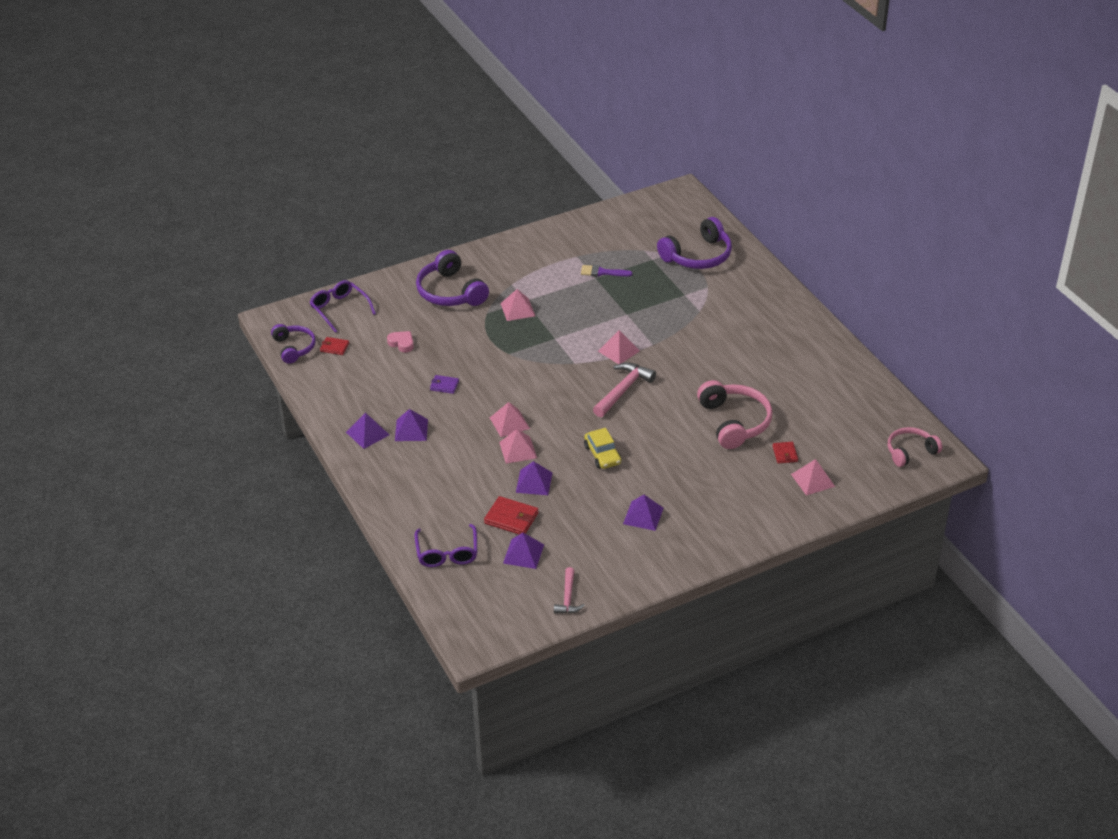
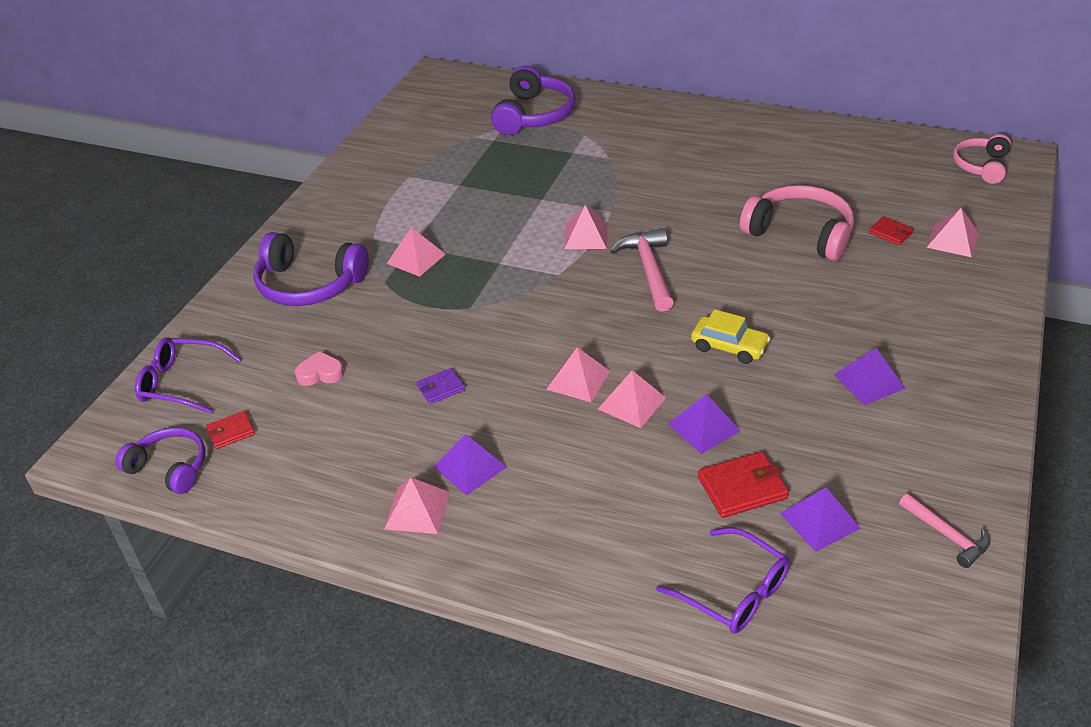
camera: 40 degrees left, 0 degrees up
purple pyramid [346,412,389,449] -> pink pyramid [384,478,450,534]
purple brush [581,265,632,277] -> none

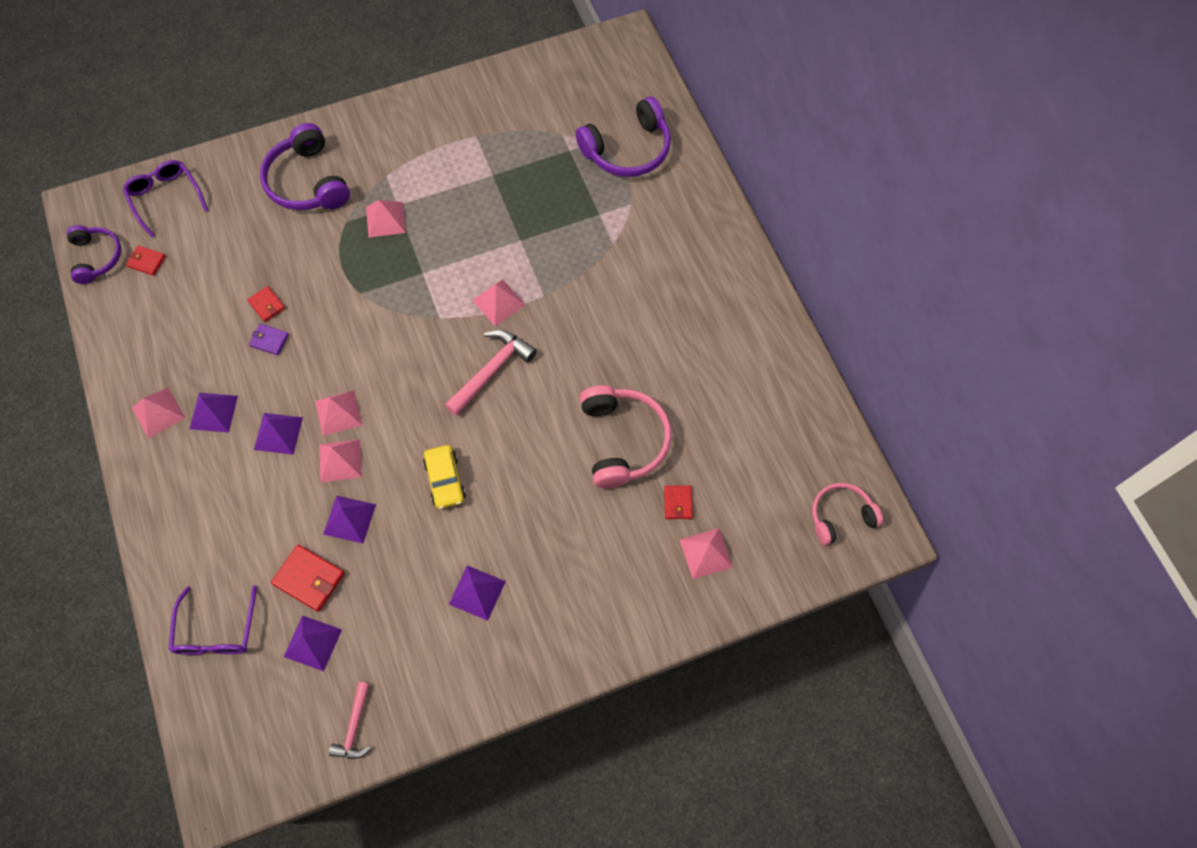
camera: 45 degrees right, 25 degrees up
pink heart [295,351,344,386] -> none
none -> red wallet [247,286,285,322]
none -> purple pyramid [254,413,303,455]

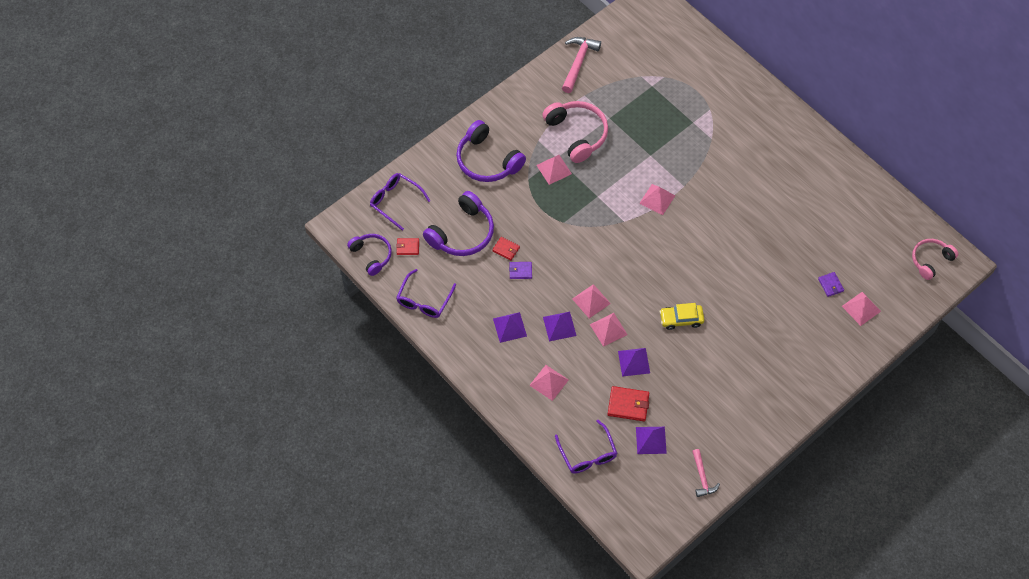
camera: 20 degrees left, 5 degrees down
pink pyramid [132,388,185,439] -> pink pyramid moved to [529,365,569,401]
yellow car [423,445,466,509] -> yellow car turned 120 degrees clockwise [659,303,704,330]
pink hammer [445,330,537,416] -> pink hammer moved to [562,37,601,93]
purple pyramid [449,565,506,621] -> none
purple headphones [576,97,671,177] -> purple headphones moved to [423,191,494,256]
pink headphones [580,385,672,488] -> pink headphones moved to [542,101,608,163]
red wallet [664,486,693,519] -> purple wallet [818,272,844,297]
none -> purple glasses [396,269,456,318]

